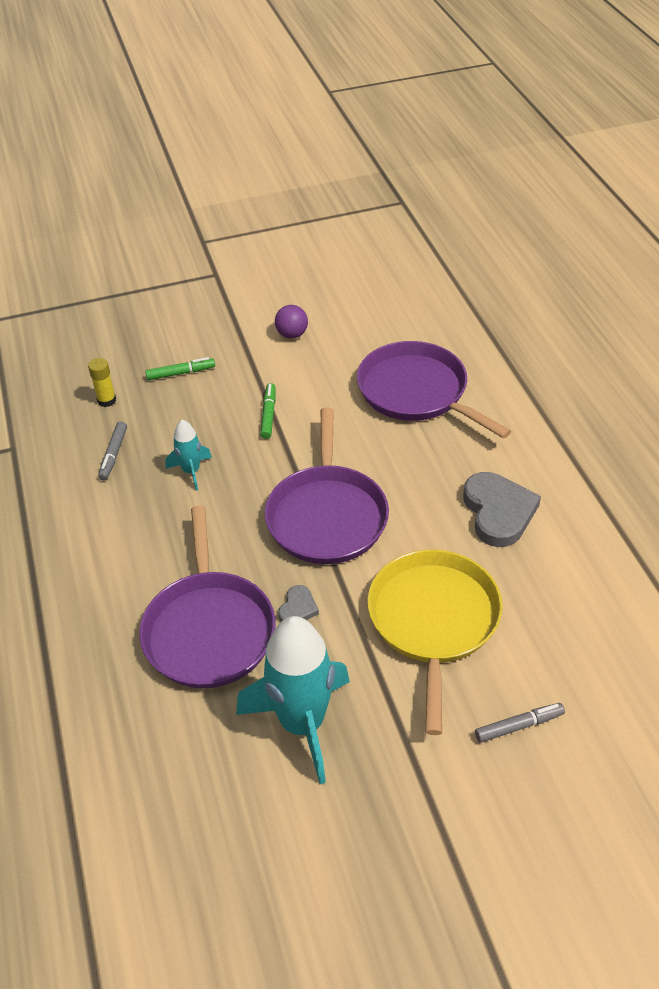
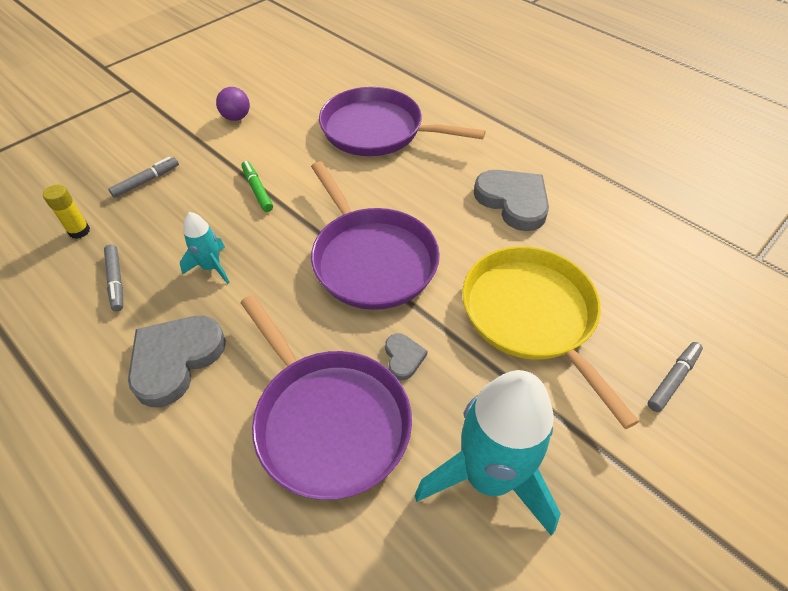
camera: 30 degrees left, 5 degrees up
green marker [145,357,215,380] -> grey marker [108,157,179,198]
none -> grey heart [128,316,226,407]

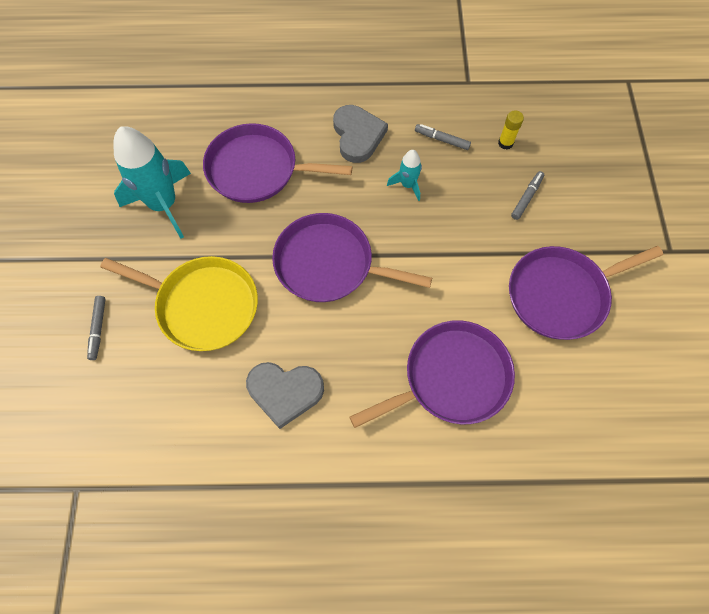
camera: 135 degrees right, 15 degrees up
grey marker [108,157,179,198] -> grey marker turned 150 degrees counterclockwise [511,171,544,220]
purple ball [216,87,250,121] -> purple pan [509,246,663,340]
green marker [241,161,273,212] -> none
grey heart [385,333,427,380] -> none

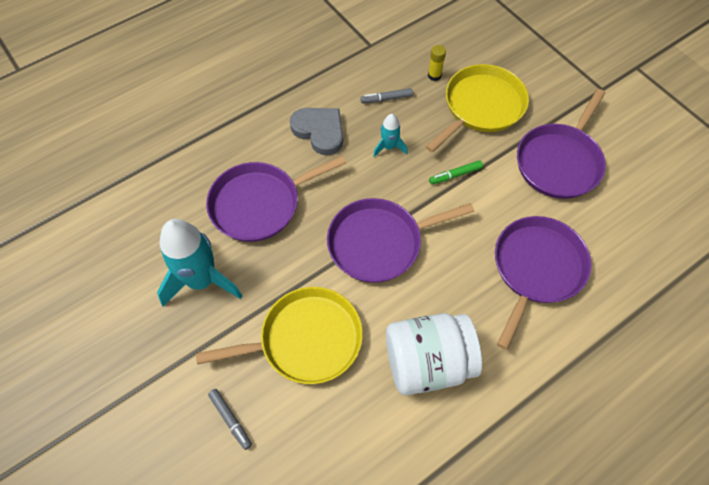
camera: 35 degrees left, 5 degrees down
grey heart [246,362,324,429] -> white jar [386,313,482,395]
grey marker [511,171,544,220] -> yellow pan [426,64,529,152]
none -> green marker [429,160,483,185]

